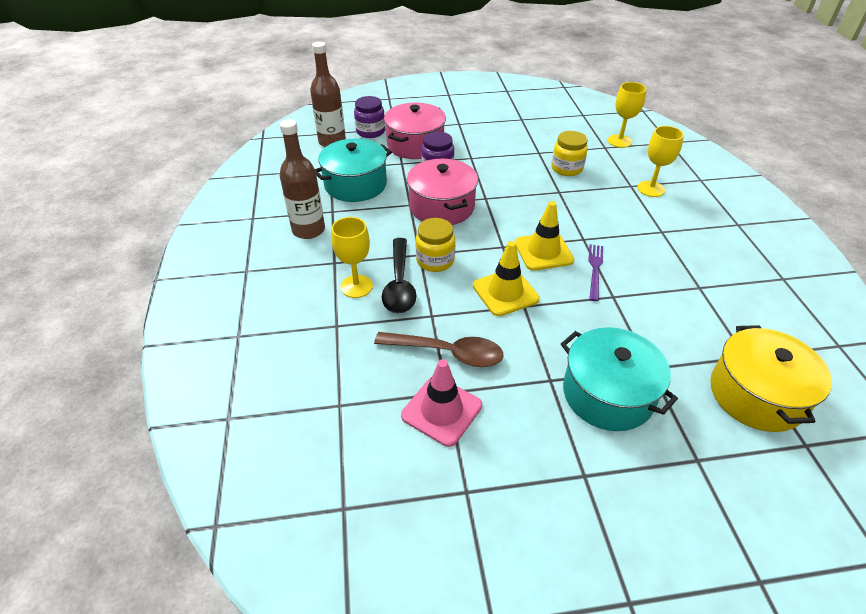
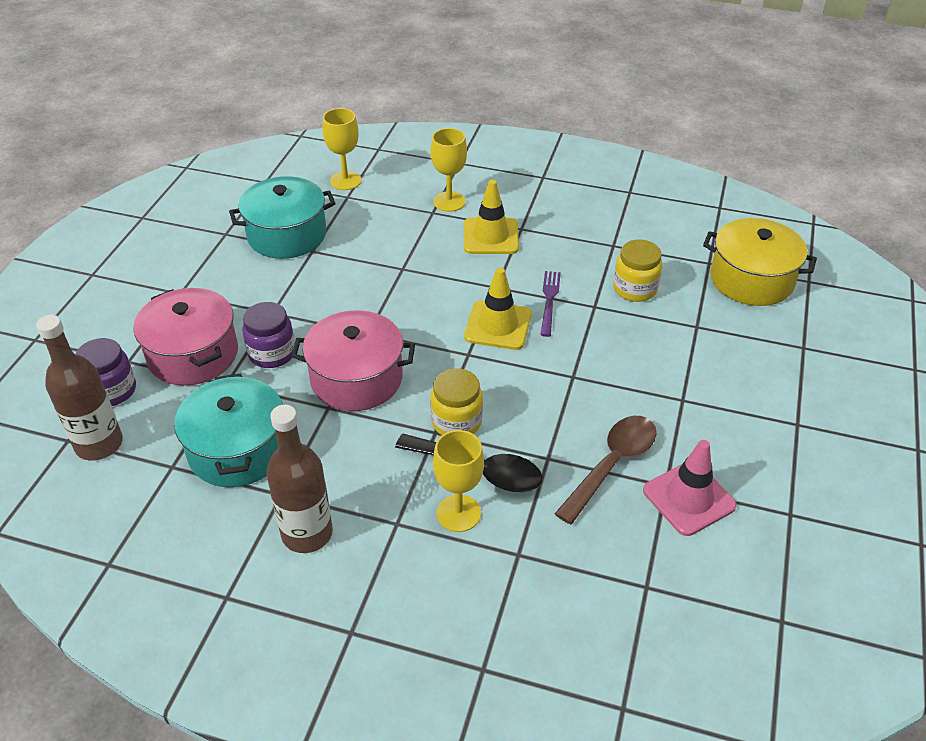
camera: 65 degrees left, 0 degrees up
yellow traffic cone [473,241,540,316] -> yellow traffic cone moved to [464,180,519,254]
yellow jar [551,131,588,176] -> yellow jar moved to [613,239,662,302]
turquoise pot [561,327,678,431] -> turquoise pot moved to [229,176,336,259]
purple fork [588,244,603,301] -> purple fork turned 60 degrees clockwise [541,271,561,337]

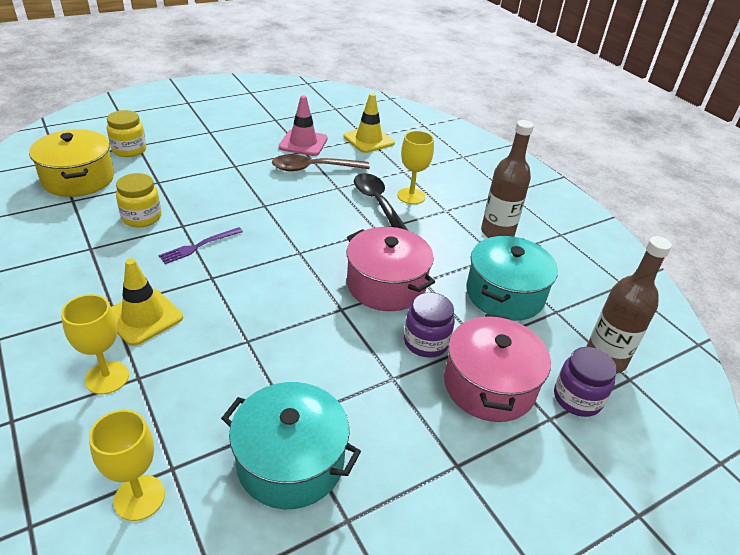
camera: 140 degrees left, 5 degrees down
yellow jar [430,368,483,435] -> yellow jar moved to [107,110,147,157]
yellow traffic cone [464,267,532,350] -> yellow traffic cone moved to [343,93,395,153]

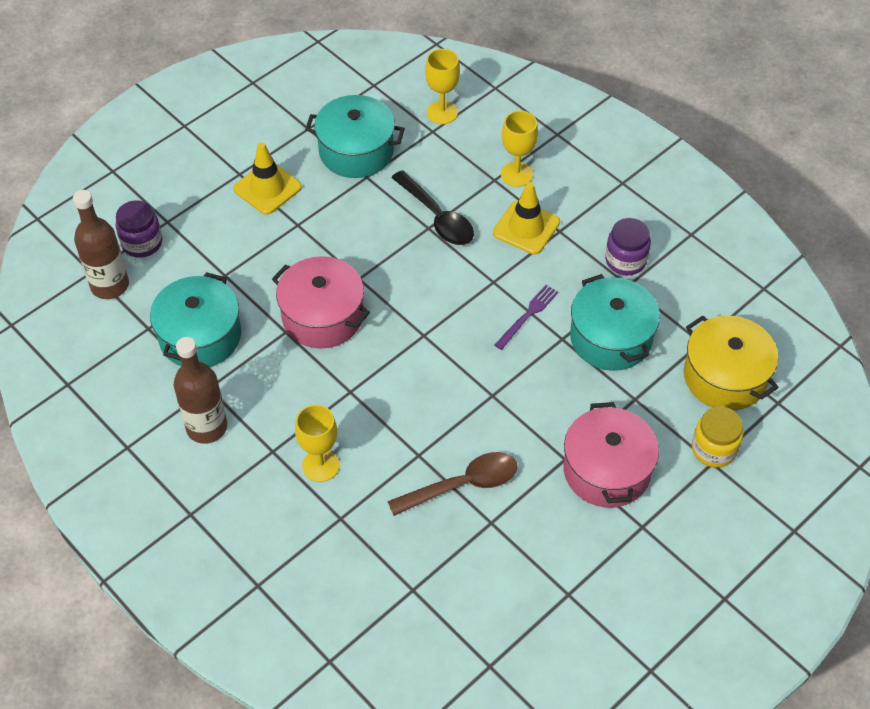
camera: 170 degrees right, 15 degrees up
yellow jar [116,173,161,227] -> turquoise pot [570,274,660,371]
pink traffic cone [279,95,328,156] -> none
yellow traffic cone [343,93,395,153] -> yellow traffic cone moved to [233,142,302,215]
black spoon [354,173,407,230] -> black spoon moved to [391,170,474,245]
purple jar [404,292,455,358] -> purple jar moved to [605,218,651,275]
pink pot [444,314,551,422] -> pink pot moved to [563,402,659,508]

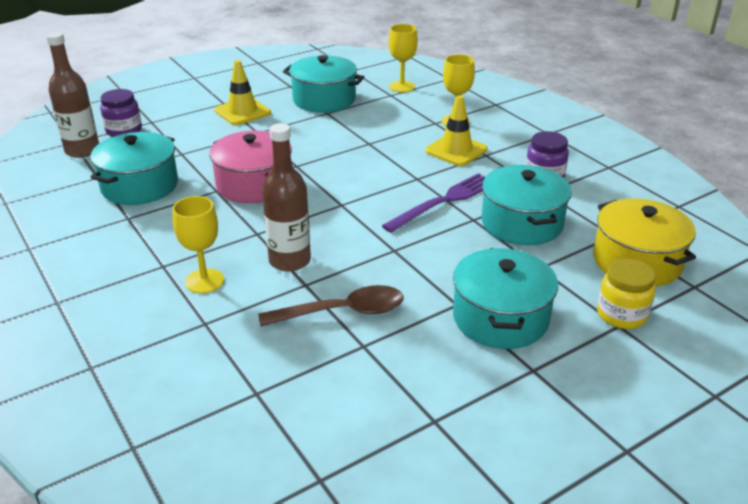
camera: 10 degrees right, 20 degrees down
brown bottle [174,337,227,444] -> brown bottle moved to [262,123,311,272]
black spoon [391,170,474,245] -> none
purple fork [495,285,558,350] -> purple fork [382,173,485,233], size x1.61
pink pot [563,402,659,508] -> turquoise pot [453,248,558,349]

